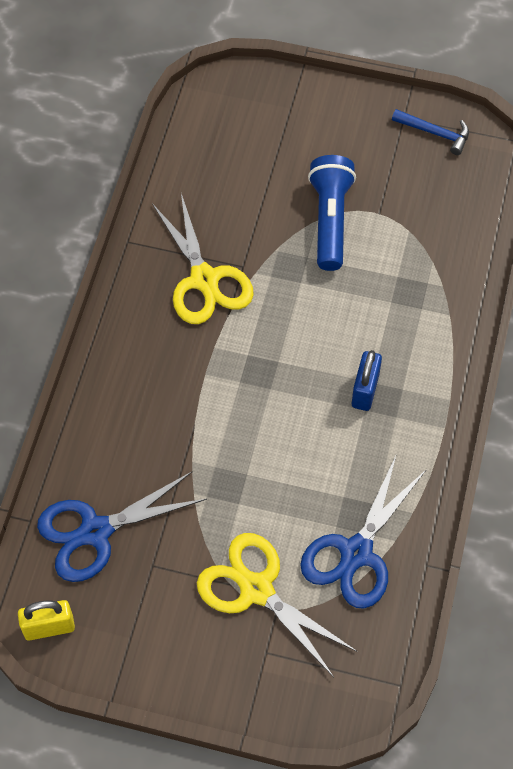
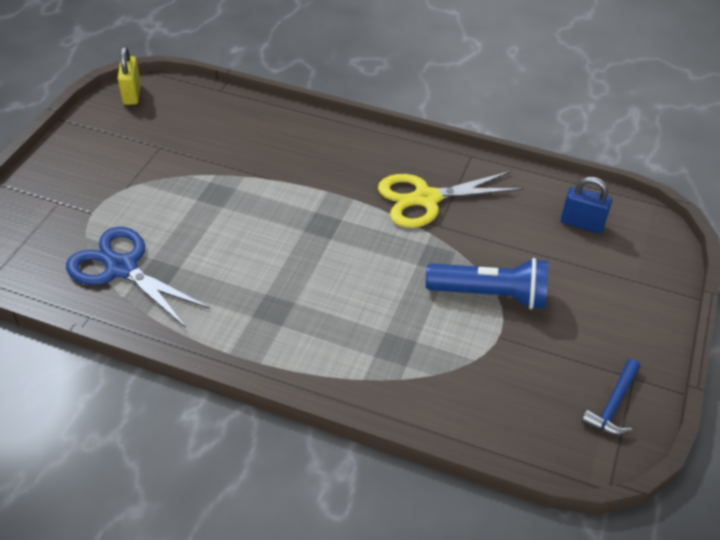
camera: 95 degrees right, 15 degrees down
blue scissors [37,471,207,582] -> none
yellow scissors [197,533,358,677] -> none
blue padlock [352,350,382,411] -> blue padlock moved to [561,177,612,233]

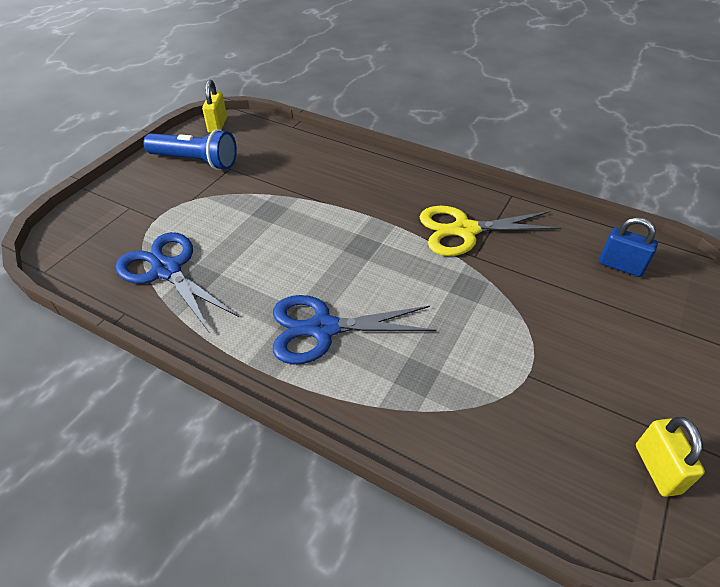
camera: 10 degrees right, 0 degrees up
blue flashlight [426,258,548,309] -> blue flashlight moved to [143,129,237,170]
blue hammer [581,359,640,435] -> yellow padlock [636,416,705,497]
none -> blue scissors [273,295,437,364]

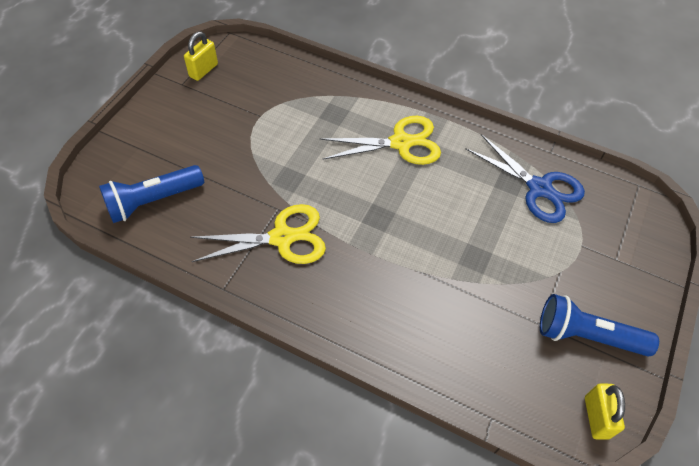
camera: 175 degrees right, 10 degrees up
blue scissors [273,295,437,364] -> yellow scissors [319,116,441,165]
blue padlock [599,217,658,277] -> blue flashlight [99,165,204,223]
yellow padlock [636,416,705,497] -> yellow padlock turned 45 degrees clockwise [184,31,218,81]

